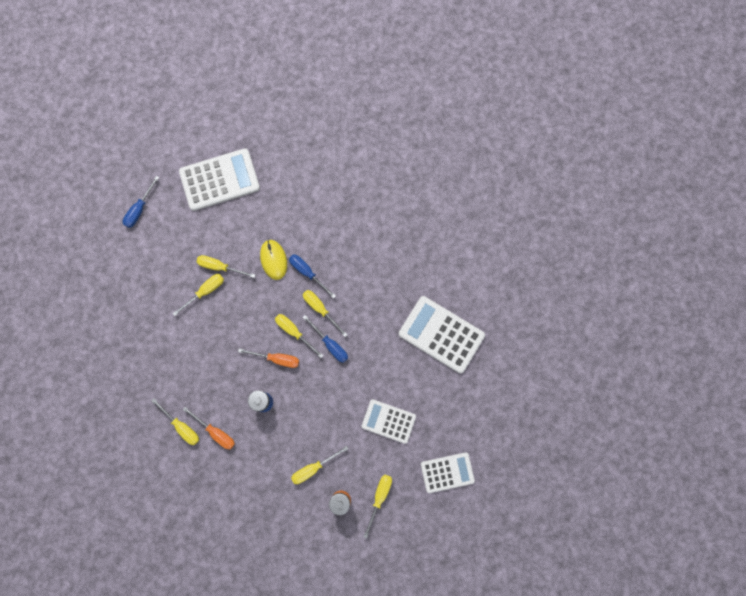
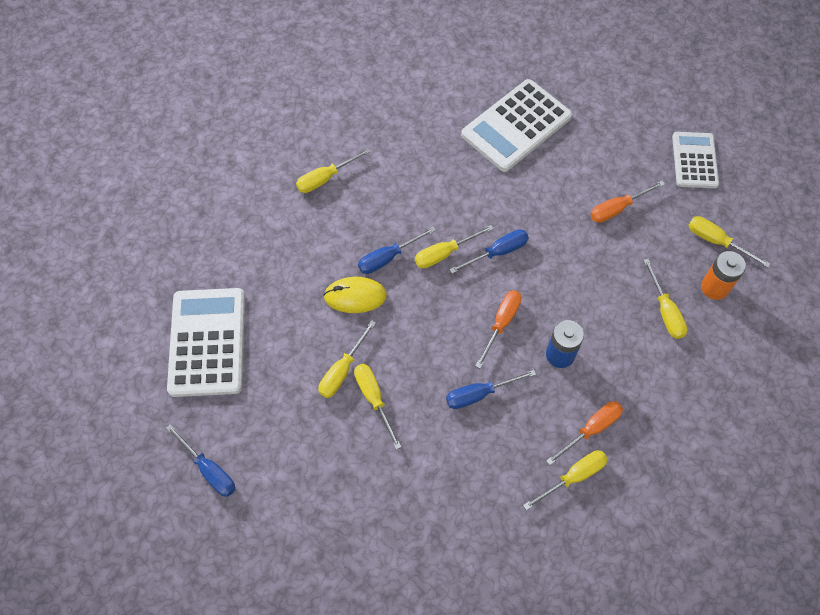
camera: 75 degrees left, 15 degrees down
yellow screwdriver [275,314,324,358] -> yellow screwdriver moved to [296,148,371,193]
white calculator [361,399,416,444] -> orange screwdriver [591,181,665,223]
none -> blue screwdriver [446,370,536,409]

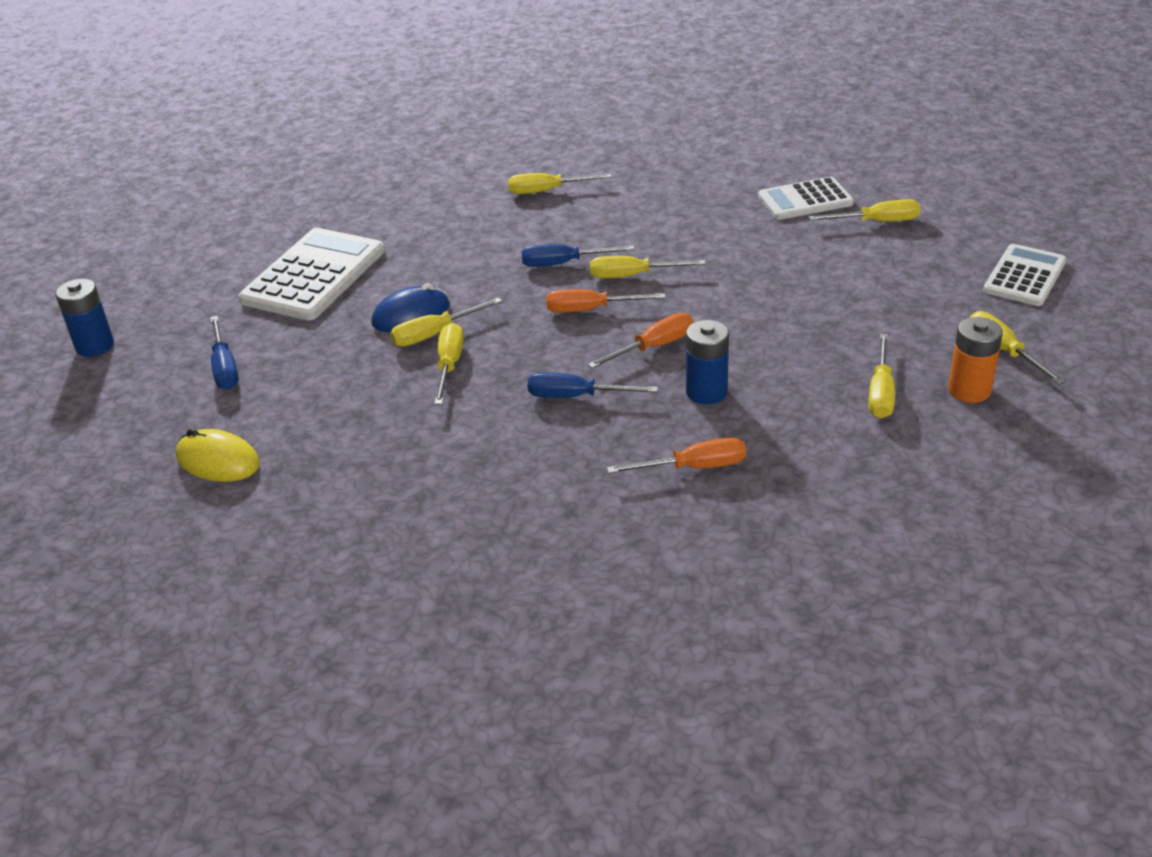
camera: 30 degrees right, 25 degrees down
yellow mouse [324,277,387,313] -> yellow mouse moved to [176,429,260,482]
blue screwdriver [449,229,529,274] -> none
white calculator [461,79,572,172] -> white calculator [758,177,854,220], size x0.63
yellow screwdriver [523,450,608,510] -> yellow screwdriver moved to [809,199,920,222]
orange screwdriver [591,181,665,223] -> orange screwdriver moved to [546,289,666,313]
none -> blue battery [55,279,114,357]
none -> blue mouse [371,283,450,332]

